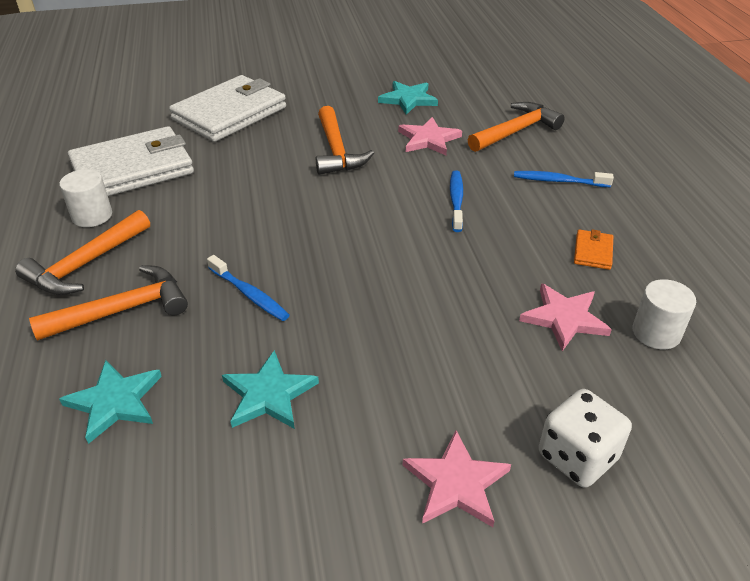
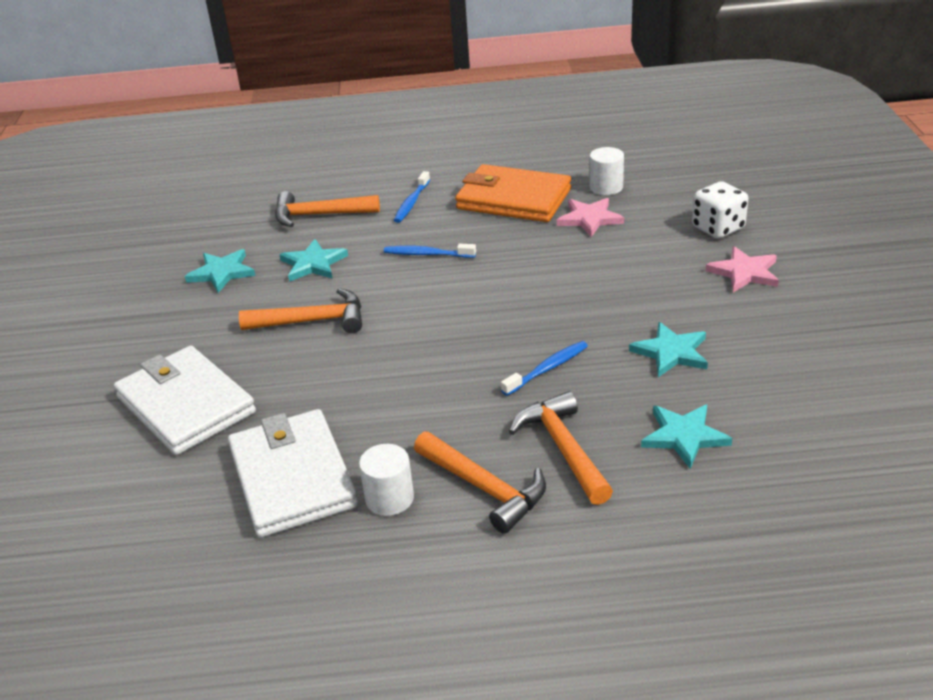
camera: 80 degrees left, 5 degrees down
pink star [398,117,462,155] -> turquoise star [279,239,348,282]
orange hammer [467,102,565,152] -> orange hammer turned 60 degrees counterclockwise [275,191,380,227]
orange wallet [574,229,613,270] -> orange wallet [455,164,571,222], size x2.49

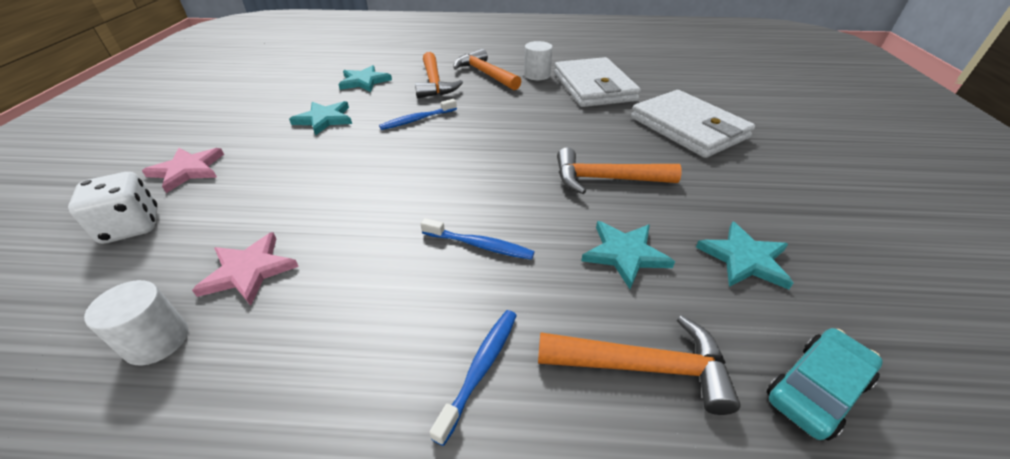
camera: 175 degrees left, 5 degrees up
orange wallet [455,164,571,222] -> none
none -> turquoise car [767,328,883,440]

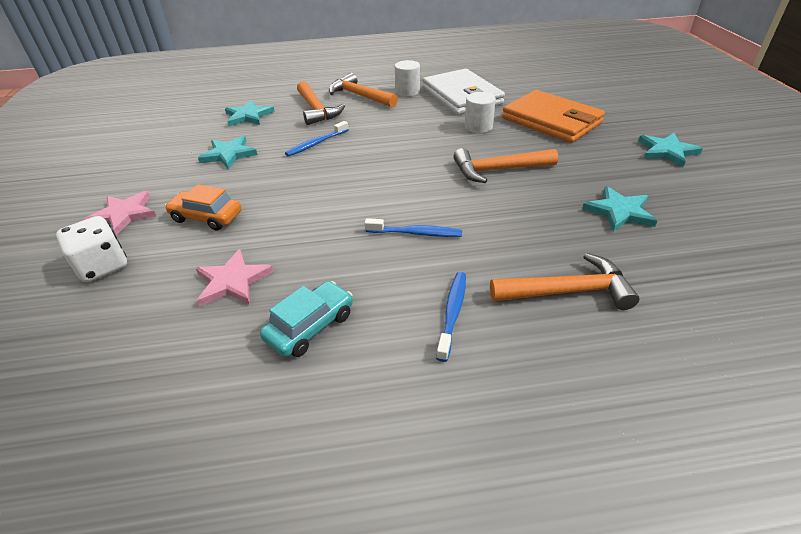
camera: 10 degrees left, 0 degrees up
white cylinder [84,280,188,366] -> white cylinder moved to [465,92,496,133]
turquoise star [581,221,675,289] -> turquoise star moved to [638,133,703,167]
white wallet [631,90,755,158] -> orange wallet [502,90,605,143]
turquoise car [767,328,883,440] -> turquoise car moved to [260,281,353,357]
none -> orange car [165,184,242,230]

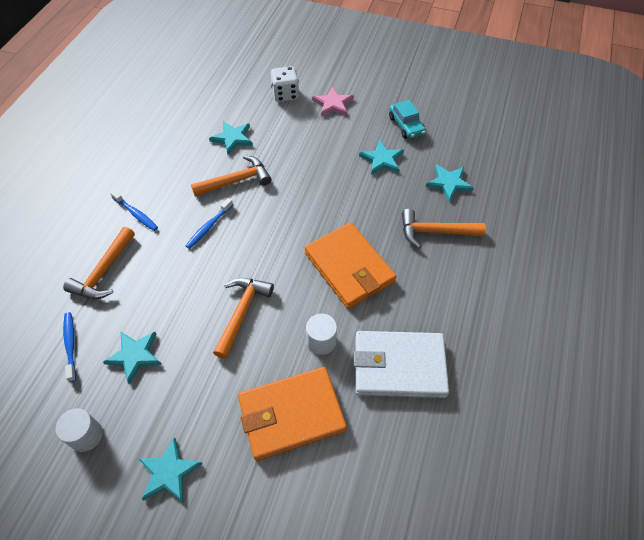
camera: 115 degrees right, 15 degrees up
orange car [165,184,242,230] -> none
pink star [196,249,274,307] -> turquoise star [209,121,253,155]
turquoise car [260,281,353,357] -> turquoise car moved to [389,100,426,139]
blue toothbrush [285,121,349,156] -> blue toothbrush moved to [63,312,76,382]
orange hammer [329,73,398,108] -> orange hammer moved to [191,155,271,197]
white cylinder [395,60,420,96] -> white cylinder moved to [56,408,103,452]
none -> orange wallet [305,223,397,309]

